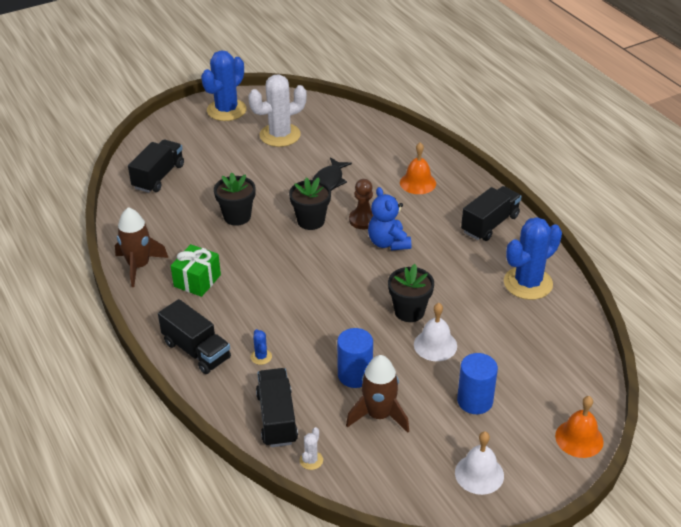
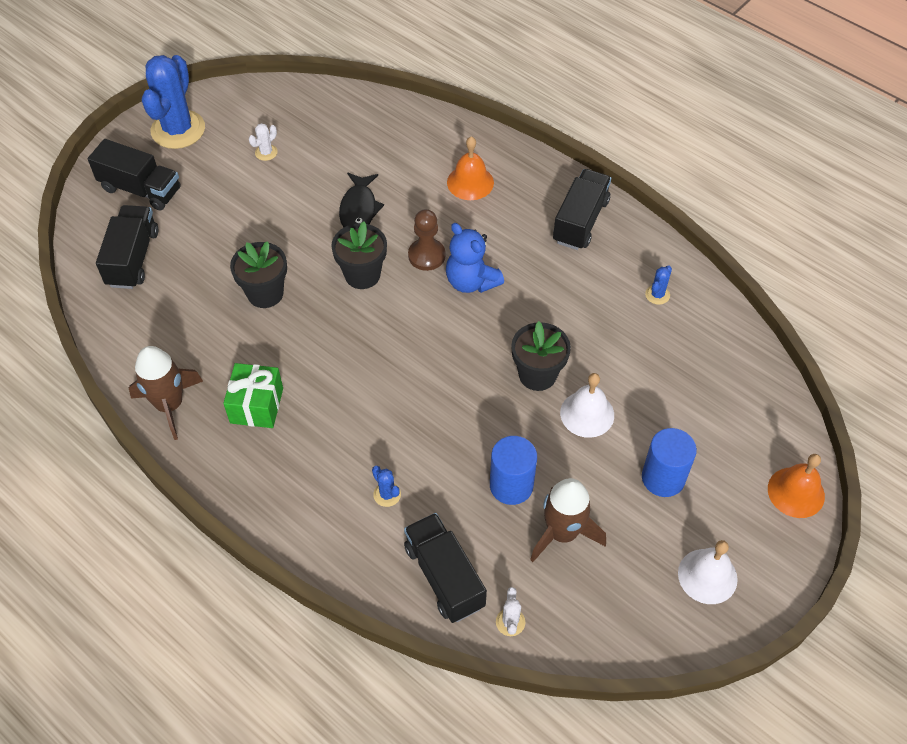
camera: 20 degrees left, 15 degrees up
black truck [158,299,231,374] -> black truck moved to [88,139,180,211]
white cactus [248,74,307,147] -> white cactus [249,123,278,161], size x0.41
blue cactus [504,217,562,300] -> blue cactus [645,265,672,305], size x0.41

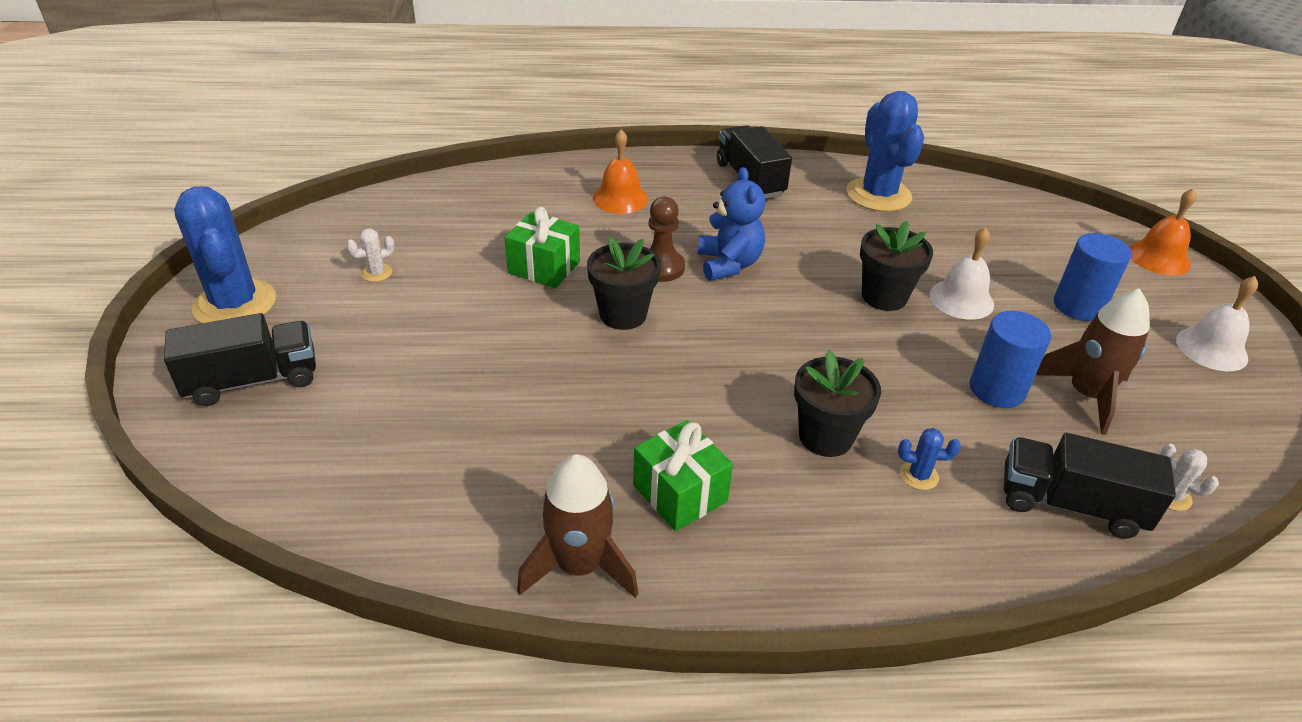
camera: 45 degrees left, 15 degrees down
black truck [96,205,159,289] -> none
black flower pot [230,241,287,308] -> black flower pot moved to [794,350,881,457]
white cactus [249,123,278,161] -> white cactus turned 60 degrees clockwise [347,229,395,282]
black fish [339,173,384,227] -> green gift [505,207,580,288]
blue teddy bear [446,223,504,293] -> blue teddy bear turned 105 degrees counterclockwise [698,167,766,281]
blue cactus [645,265,672,305] -> blue cactus [846,91,924,212], size x2.44

